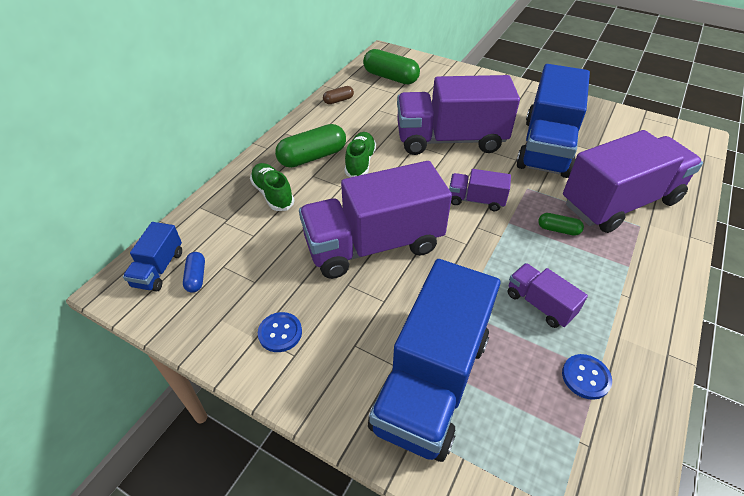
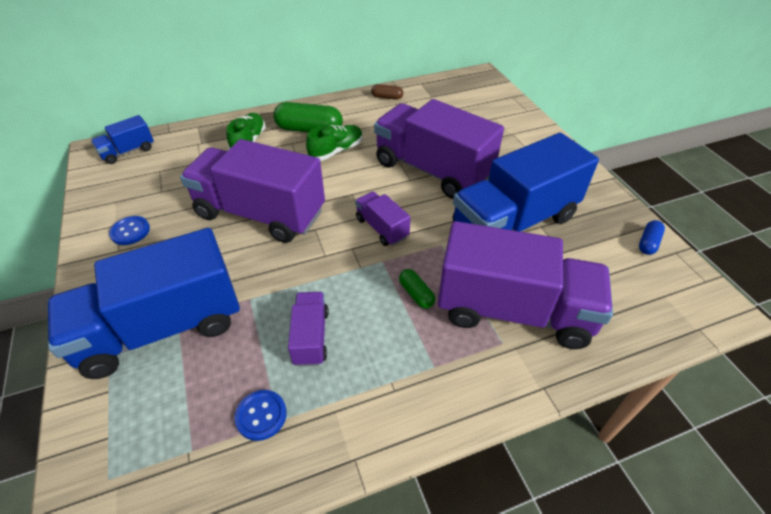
camera: 40 degrees right, 0 degrees up
blue capsule [183,252,205,293] -> blue capsule moved to [639,220,665,255]
green capsule [363,49,420,84] -> none

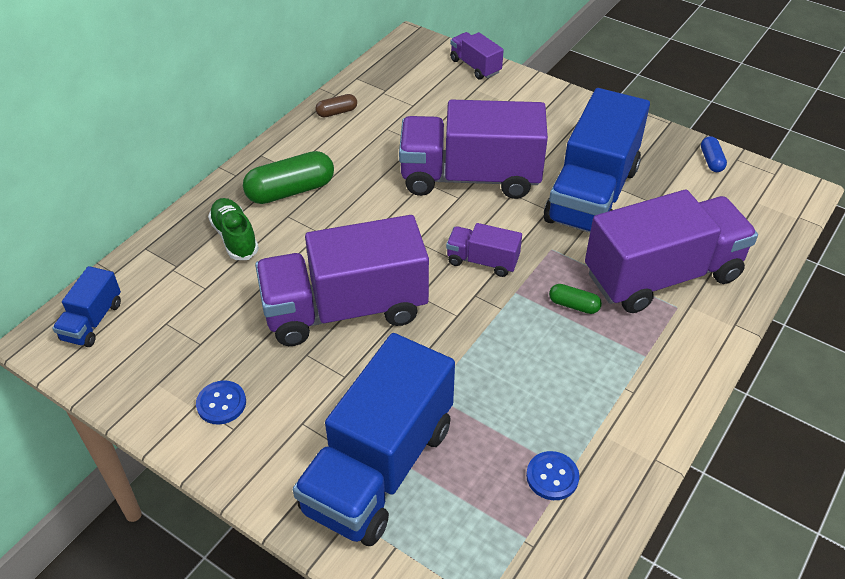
camera: 35 degrees left, 0 degrees up
purple truck [288,292,329,366] -> purple truck moved to [450,32,504,80]
green shoe [306,125,363,161] -> none

